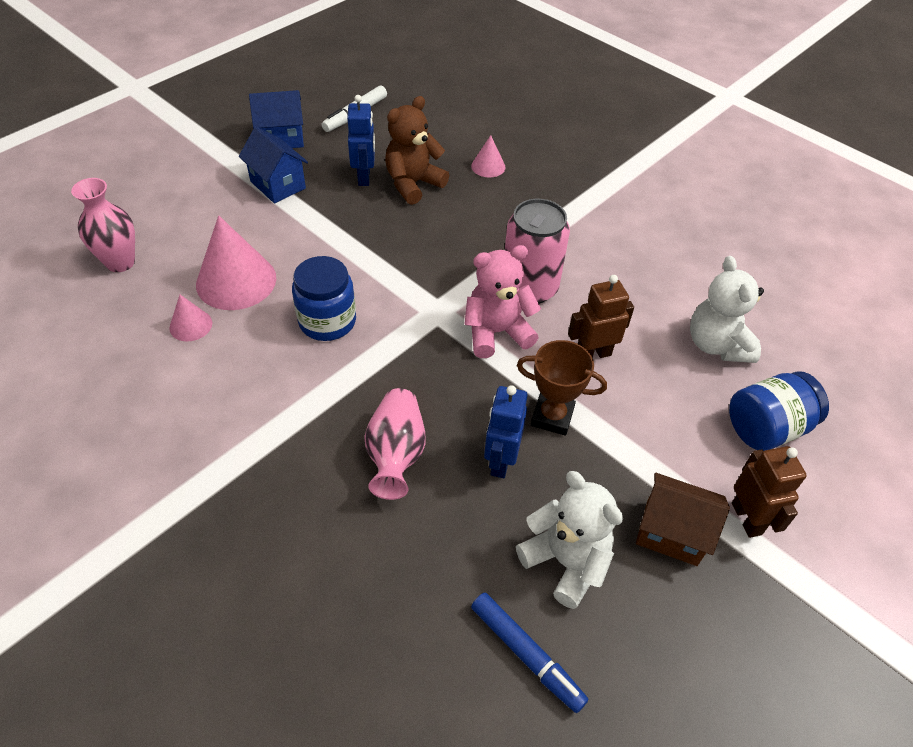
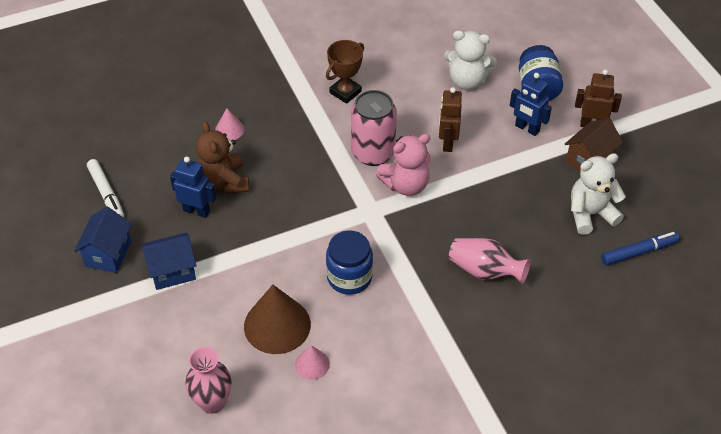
camera: 65 degrees left, 0 degrees up
pink cone [196,215,276,310] -> brown cone [244,285,311,354]
pink teddy bear [464,245,541,358] -> pink teddy bear turned 120 degrees counterclockwise [376,134,431,196]
blue robot [484,385,528,478] -> blue robot moved to [510,73,552,136]
brown trophy [517,340,607,436] -> brown trophy moved to [326,40,364,104]

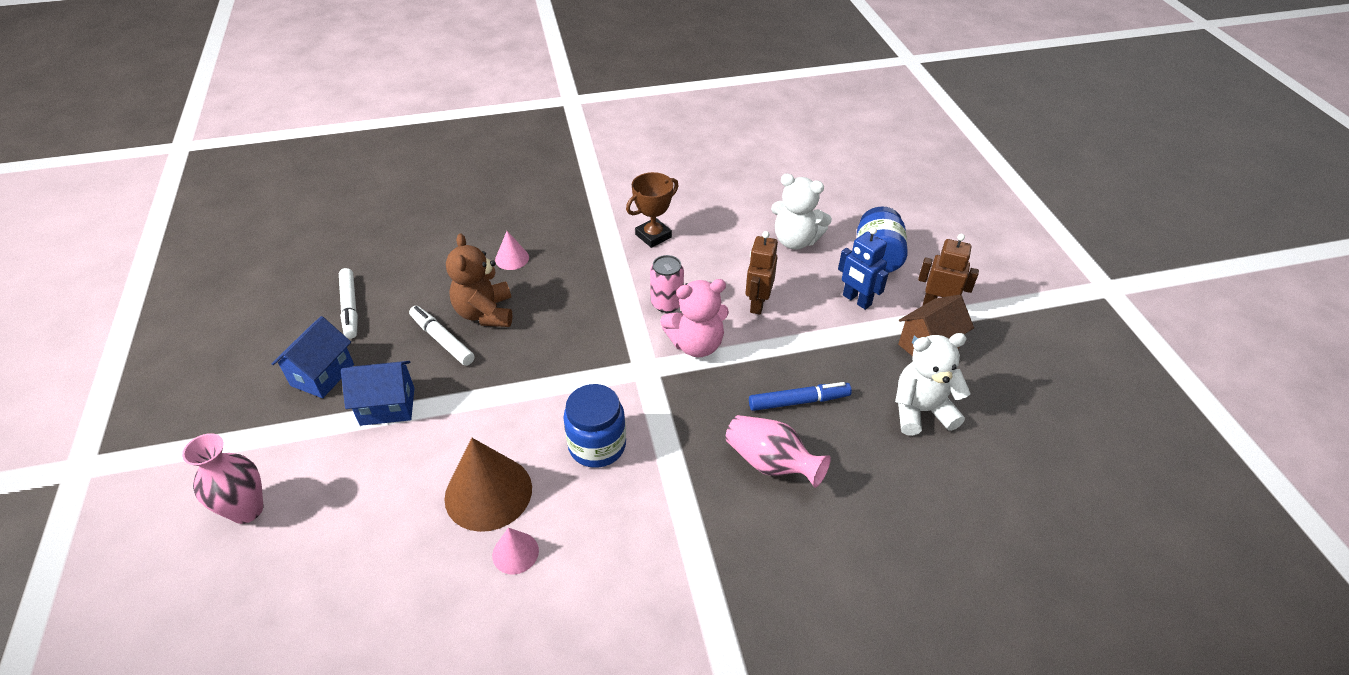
camera: 10 degrees right, 5 degrees down
blue robot [170,157,216,218] -> white marker [409,306,475,366]
pink vase [185,347,232,414] -> pink vase moved to [182,433,263,524]
pink can [351,90,397,166] -> pink can [650,255,684,313], size x0.62
blue marker [601,232,680,265] -> blue marker moved to [749,382,852,411]

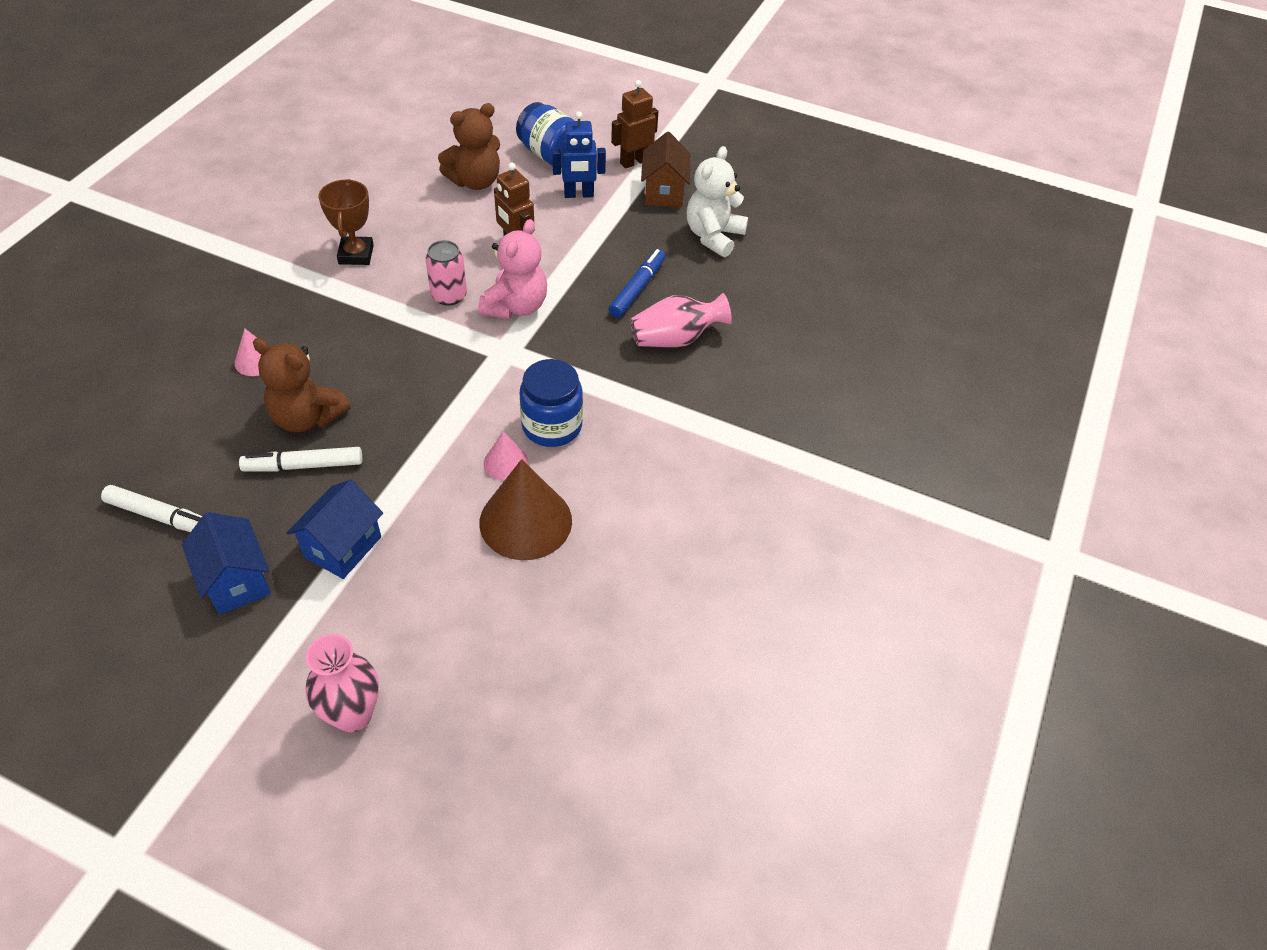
camera: 55 degrees left, 5 degrees up
pink cone [492,527,539,574] -> pink cone moved to [484,432,528,480]
white teddy bear [771,173,832,249] -> brown teddy bear [438,103,500,190]

